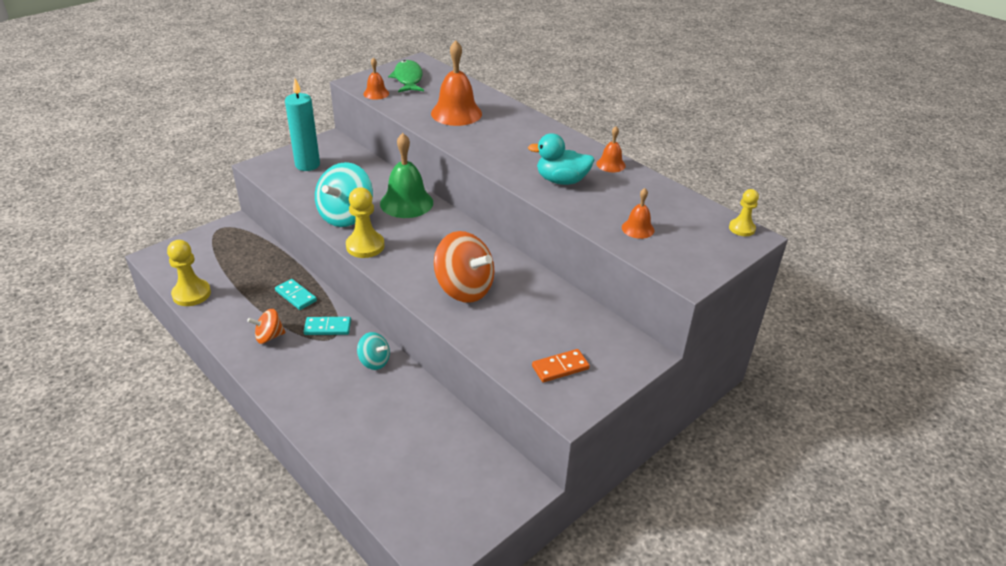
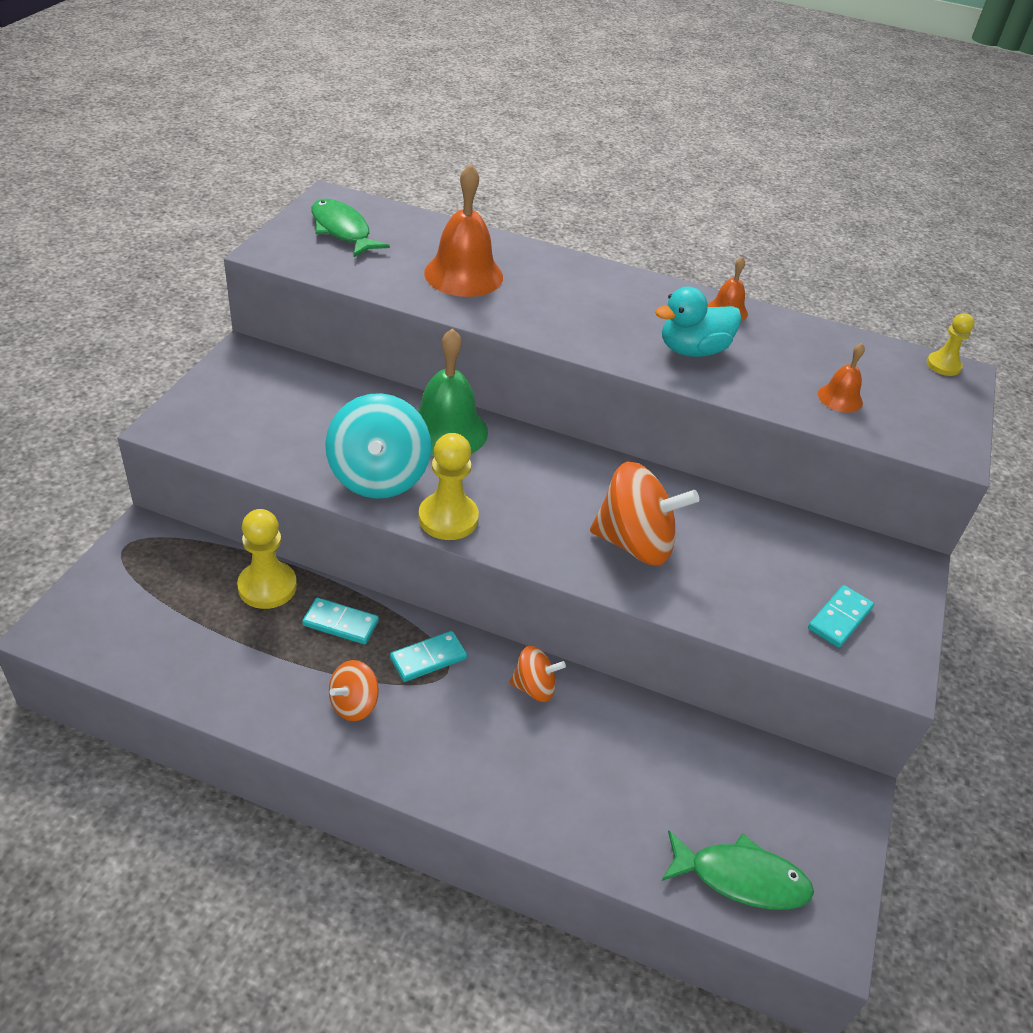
camera: 30 degrees left, 5 degrees up
yellow pawn [167,240,211,306] -> yellow pawn moved to [237,509,297,609]
turquoise candle [285,79,320,171] -> none
turquoise spinning top [357,332,390,370] -> orange spinning top [509,645,566,702]
orange bell [363,57,389,100] -> none
orange domino [532,349,590,383] -> turquoise domino [808,585,874,648]
none -> green fish [662,830,814,910]

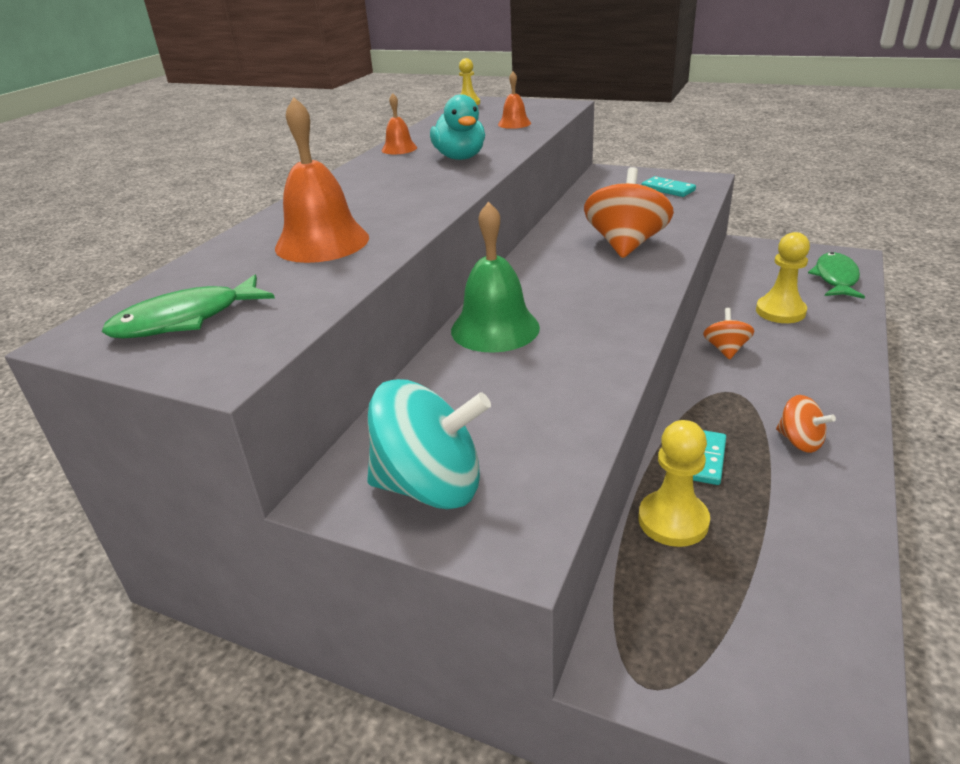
camera: 80 degrees left, 10 degrees down
turquoise spinning top [325,393,431,499] -> turquoise spinning top moved to [367,379,491,509]
turquoise domino [390,631,467,682] -> none
yellow pawn [418,433,479,540] -> yellow pawn moved to [756,232,810,323]

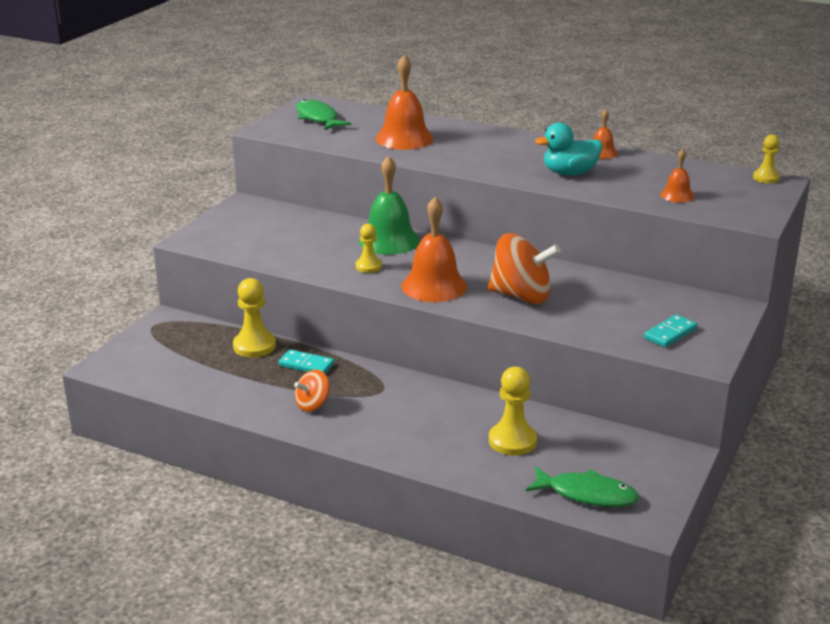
camera: 90 degrees right, 5 degrees down
turquoise spinning top [367,379,491,509] -> none
orange spinning top [703,308,754,360] -> none
none -> yellow pawn [356,224,382,273]
none -> orange bell [401,197,467,302]

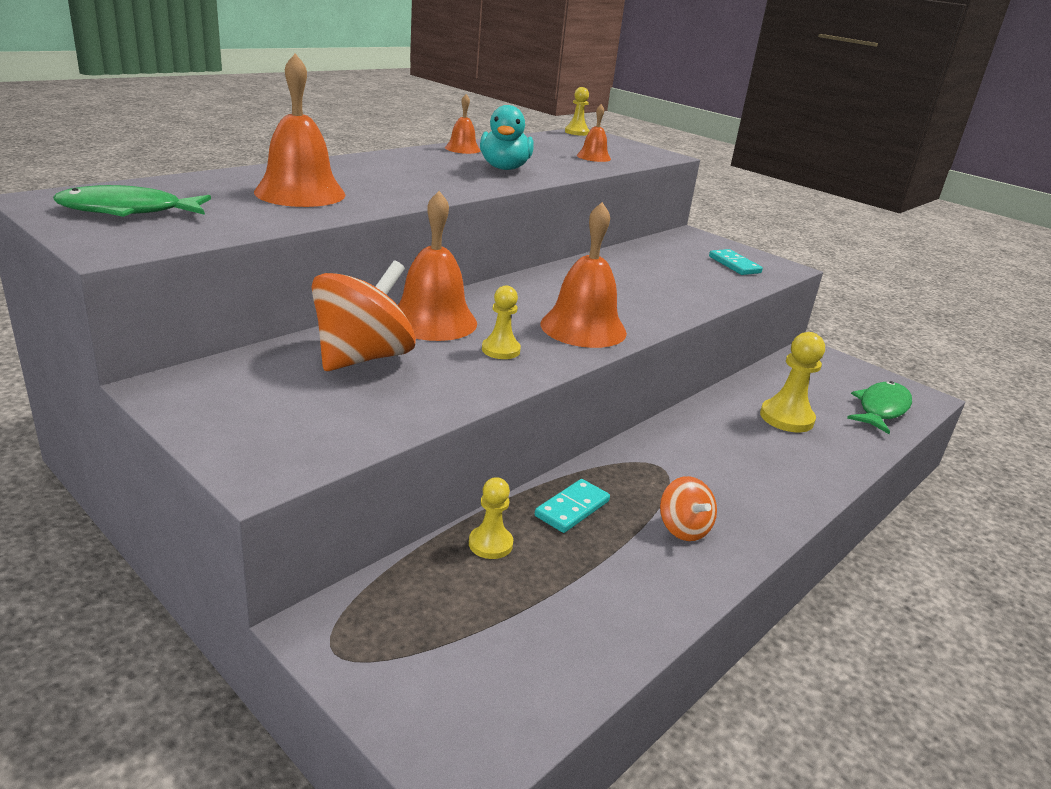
camera: 75 degrees left, 0 degrees up
yellow pawn [233,278,276,357] -> yellow pawn [469,477,513,559], size x0.62
green bell [359,156,420,255] -> orange bell [398,191,477,341]
orange spinning top [488,233,561,304] -> orange spinning top moved to [311,261,416,371]

